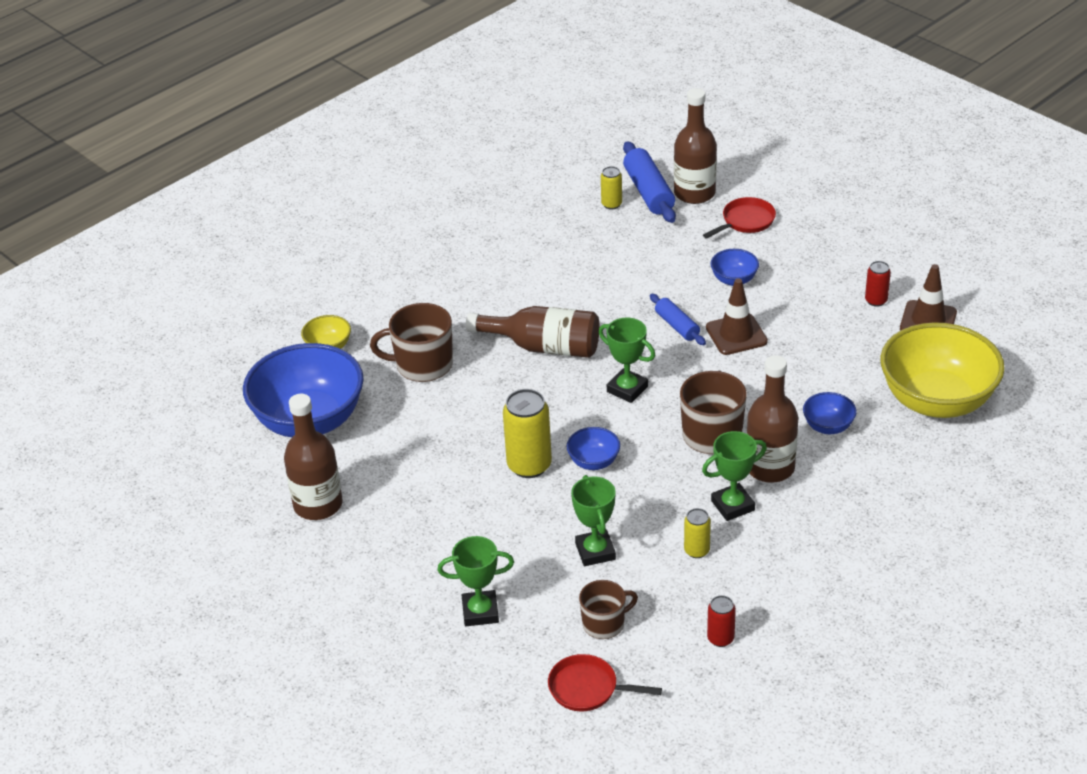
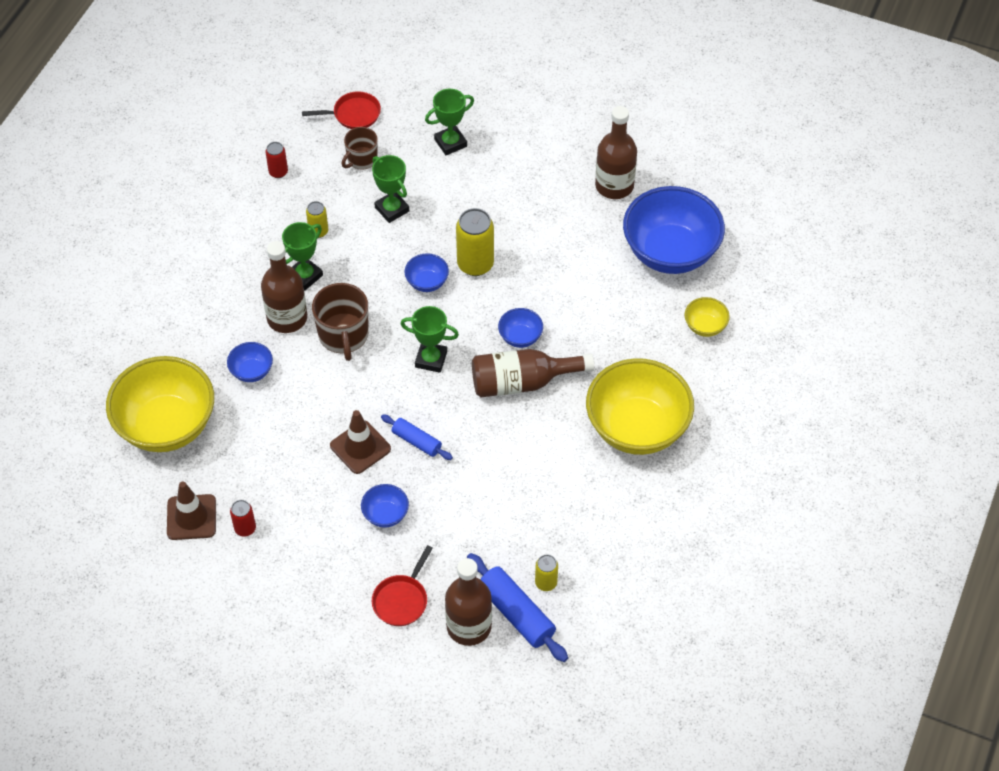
camera: 155 degrees right, 15 degrees up
brown mug [370,303,453,382] -> none
none -> blue bowl [498,308,543,348]
none -> yellow bowl [586,358,694,455]

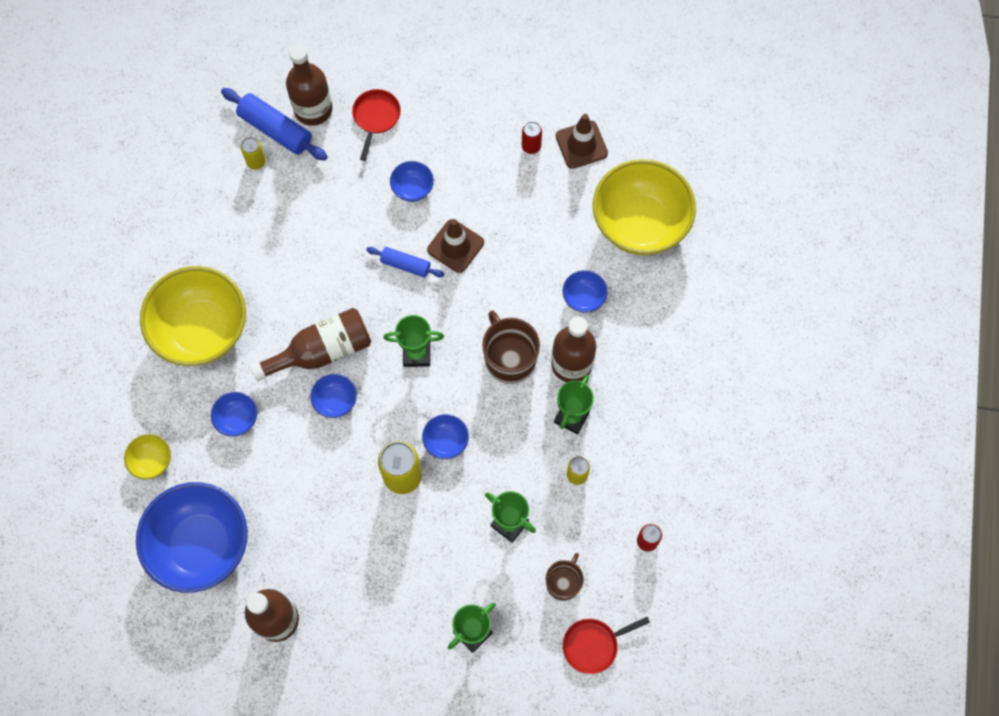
camera: 165 degrees right, 15 degrees up
none -> blue bowl [211,392,257,437]

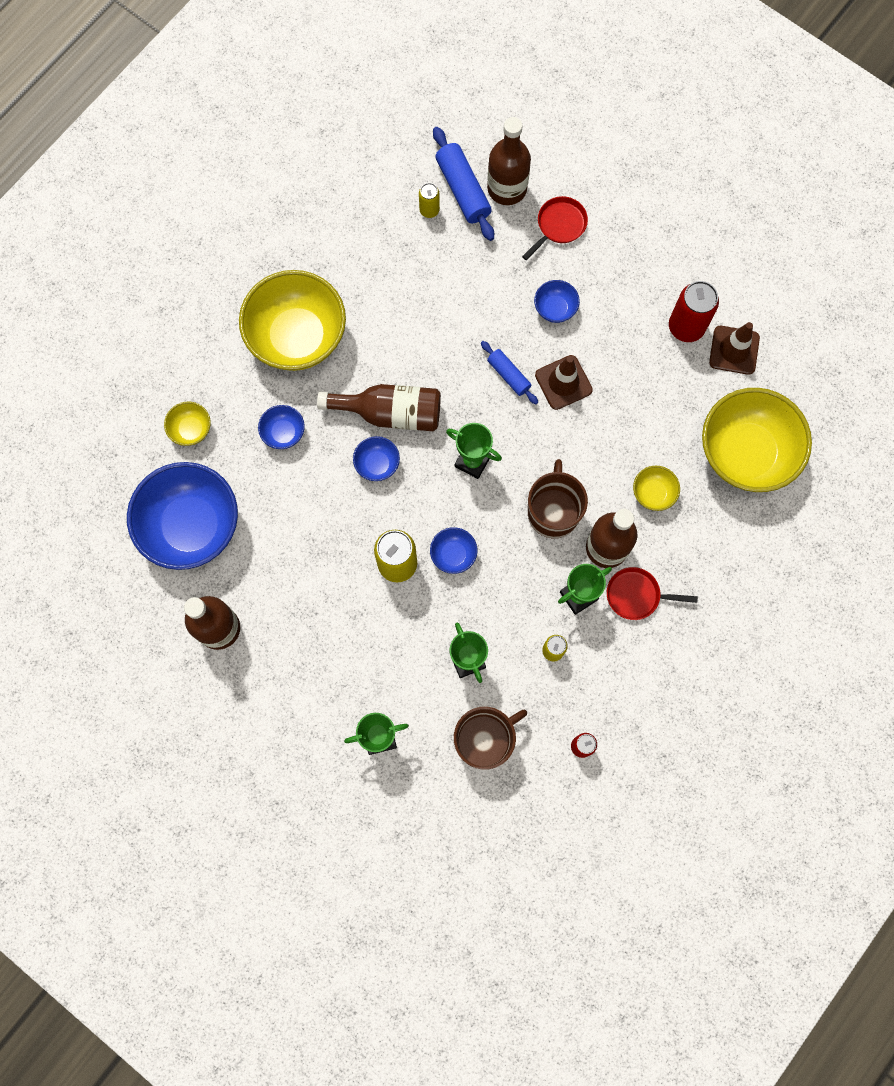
camera: 30 degrees right, 5 degrees up
red can [522,121,542,154] -> red can [669,281,719,342], size x1.83
brown mug [546,553,584,601] -> brown mug [454,707,527,770], size x1.57
blue bowl [563,270,608,313] -> yellow bowl [633,466,680,511]
red pan [563,617,650,674] -> red pan moved to [607,567,698,620]

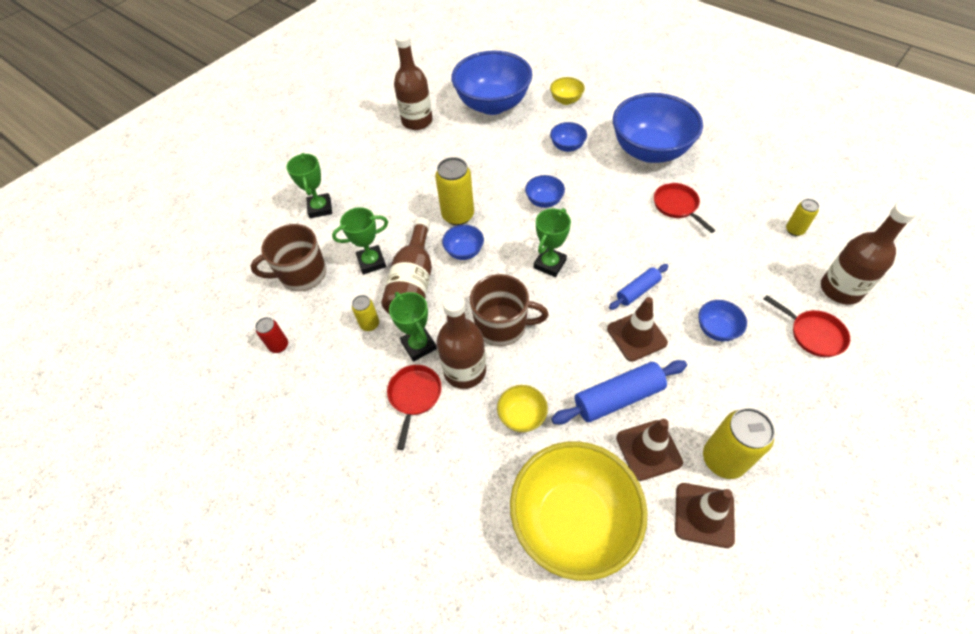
camera: 95 degrees right, 20 degrees down
yellow bowl [239,270,346,371] -> blue bowl [613,93,703,163]
brown bottle [317,384,441,431] -> brown bottle moved to [381,217,432,314]
blue rolling pin [433,127,494,241] -> blue rolling pin moved to [551,360,687,424]
brown mug [454,707,527,770] -> brown mug turned 105 degrees clockwise [251,224,326,291]
red can [669,281,719,342] -> yellow can [703,408,775,479]
none -> brown traffic cone [616,419,683,481]
none -> red pan [654,183,715,233]

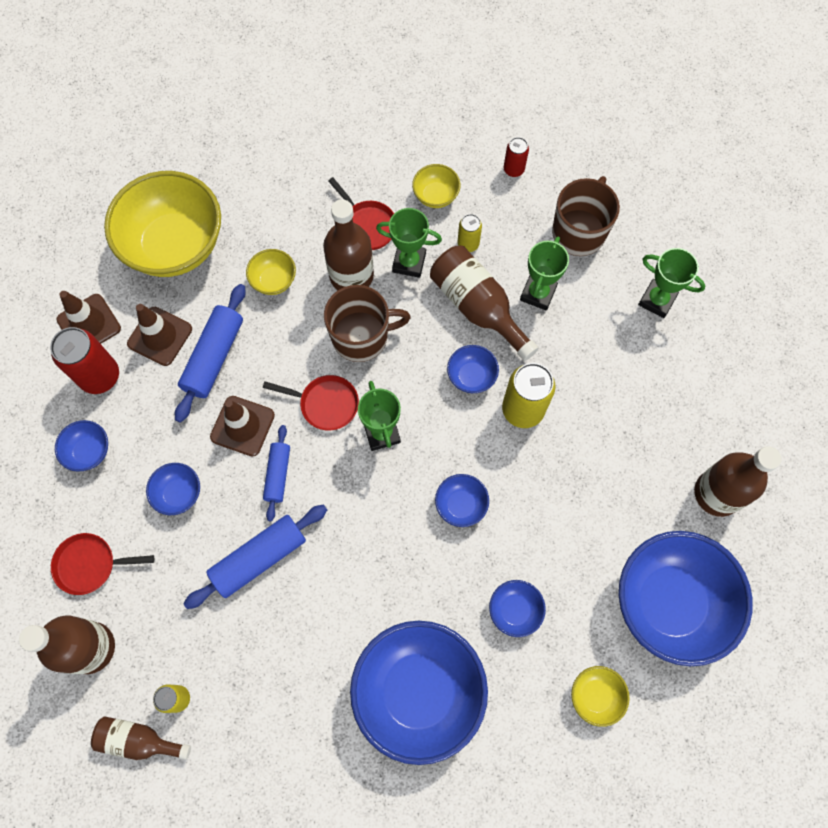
camera: 130 degrees right, 15 degrees up
brown mug [470,274,548,346] -> brown mug turned 150 degrees counterclockwise [324,285,411,362]
red pan [654,183,715,233] -> red pan moved to [263,375,359,430]
yellow can [703,408,775,479] -> red can [50,327,119,394]
none -> blue bowl [55,420,108,472]
none -> brown bottle [91,716,191,760]
none -> blue rolling pin [183,505,327,609]
none -> yellow bowl [412,164,460,208]

